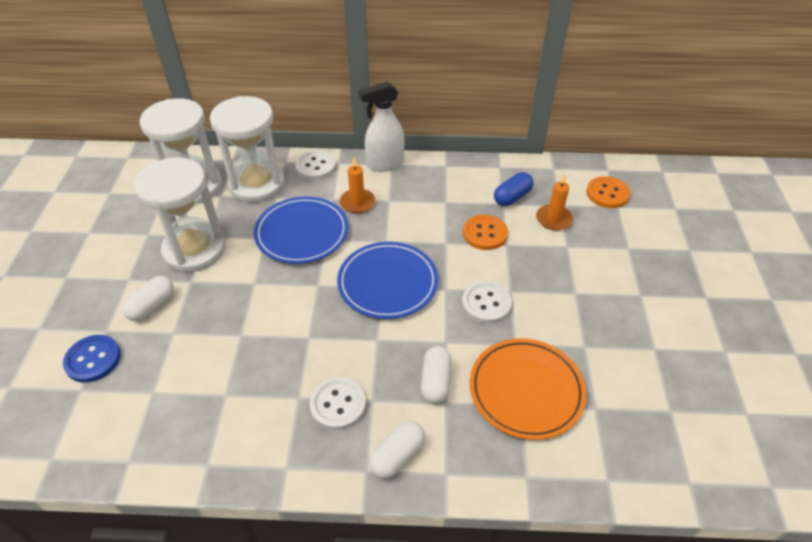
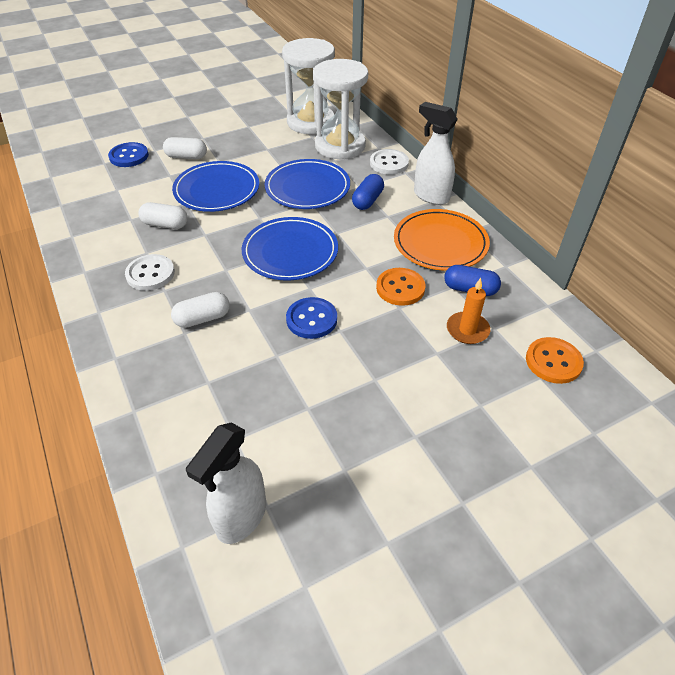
camera: 60 degrees right, 0 degrees up
white hourglass [134,157,226,272] -> none
orange candle [340,157,375,213] -> blue capsule [352,174,384,210]
white capsule [369,421,425,478] -> white capsule moved to [138,202,188,229]
white button [462,281,512,323] -> blue button [286,297,337,339]
orange plate [470,338,586,440] -> orange plate moved to [394,209,490,271]
none -> blue plate [172,161,259,212]
none -> white spray bottle [186,423,266,544]

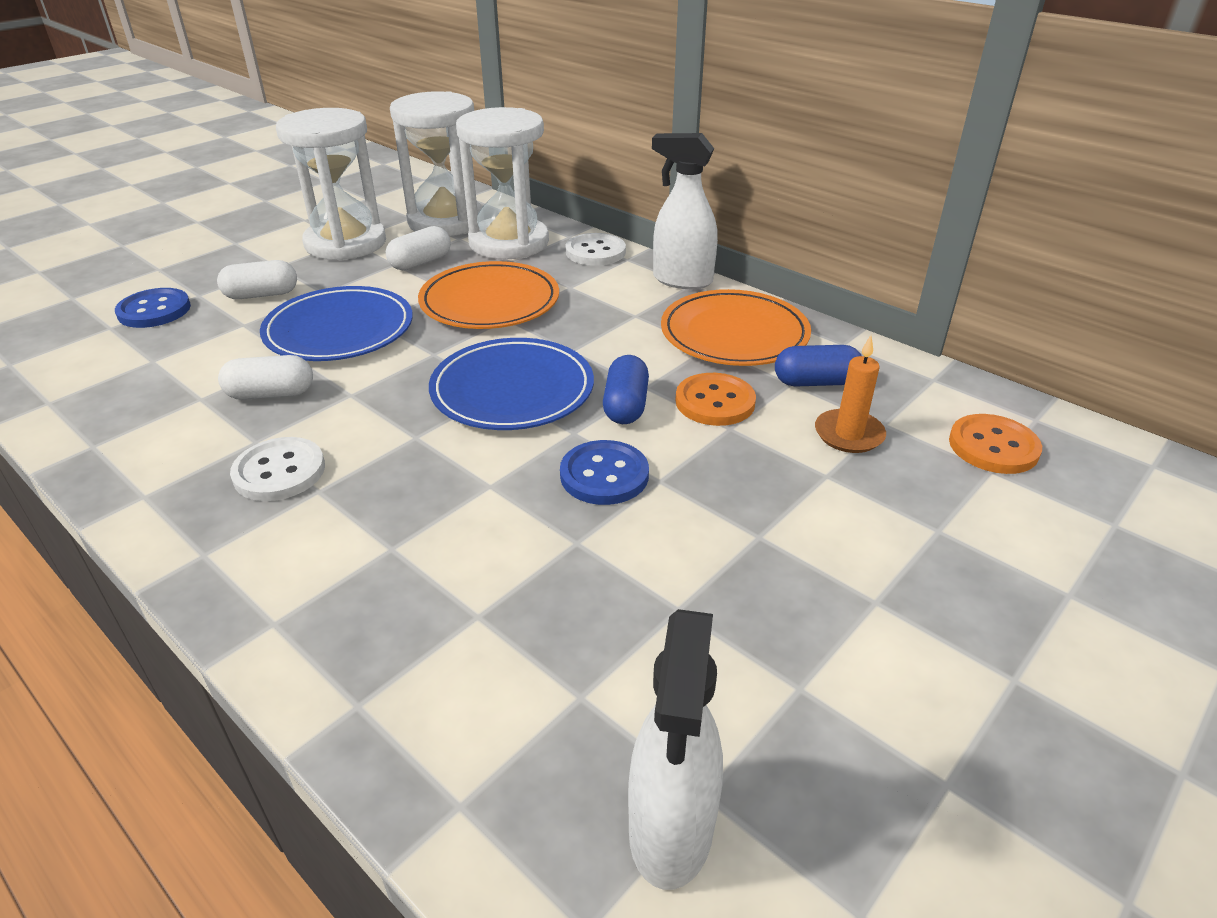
camera: 20 degrees left, 10 degrees down
white capsule [171,292,230,328] -> white capsule moved to [386,226,451,270]
blue plate [265,159,350,209] -> orange plate [418,261,559,329]
blue capsule [352,174,384,210] -> blue capsule moved to [603,355,649,424]
none -> white hourglass [276,108,386,260]

